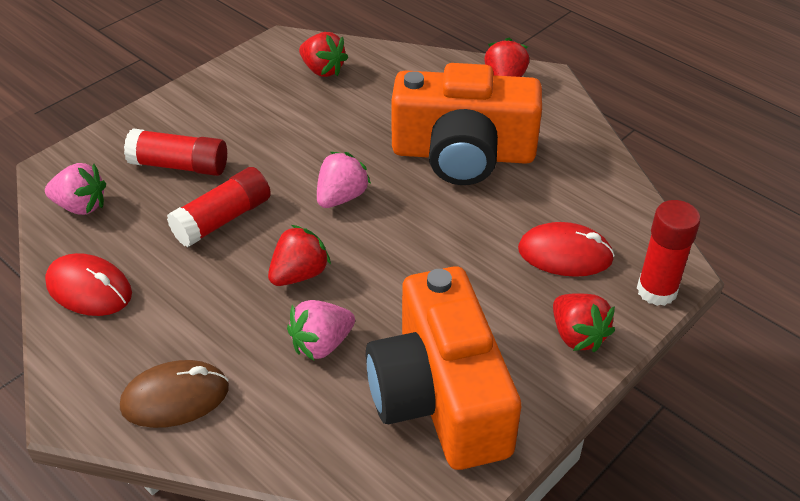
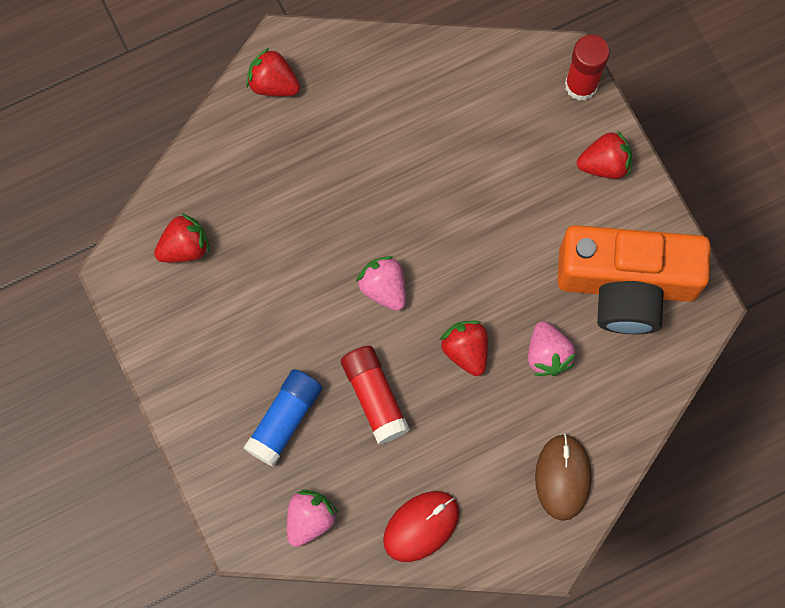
camera: 70 degrees left, 30 degrees up
red glue stick [124,128,227,176] -> blue glue stick [244,369,322,467]
orange camera [391,63,542,185] -> none
red mouse [518,222,615,277] -> none

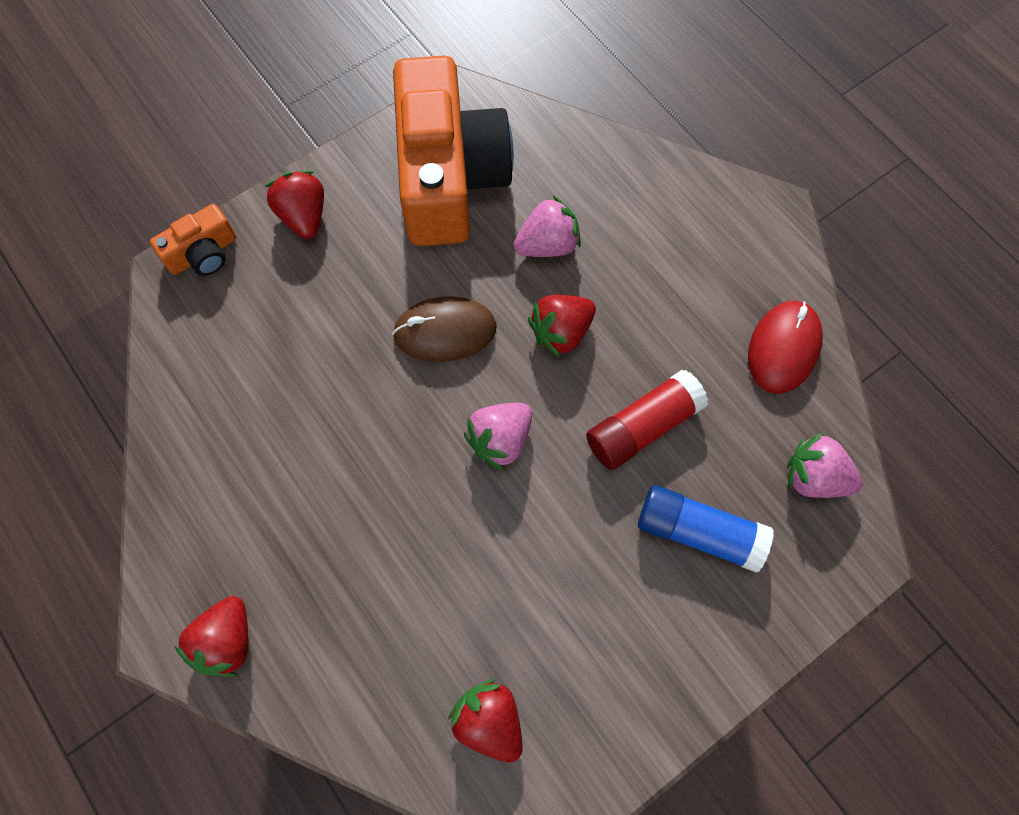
camera: 100 degrees left, 5 degrees down
red mouse [383,491,459,562] -> red mouse turned 75 degrees clockwise [748,301,823,394]
brown mouse [535,433,592,521] -> brown mouse moved to [392,296,497,362]
red glue stick [565,34,610,101] -> orange camera [150,204,236,276]

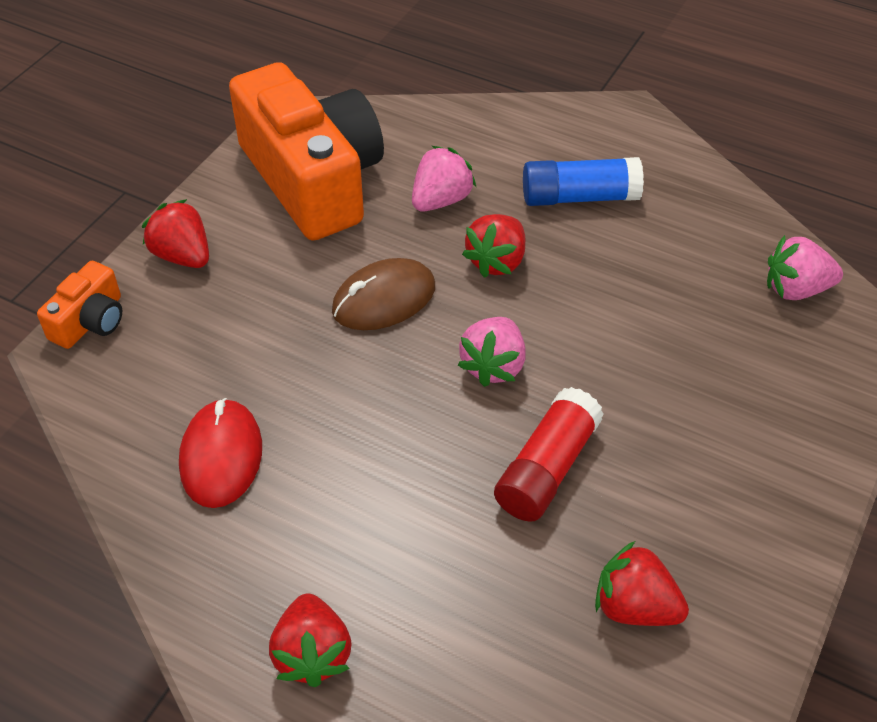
camera: 25 degrees left, 20 degrees down
red glue stick [586,370,708,470] -> red glue stick moved to [494,387,604,522]
blue glue stick [638,485,774,573] -> blue glue stick moved to [523,157,644,206]
red mouse [748,301,823,394] -> red mouse moved to [179,398,262,508]

